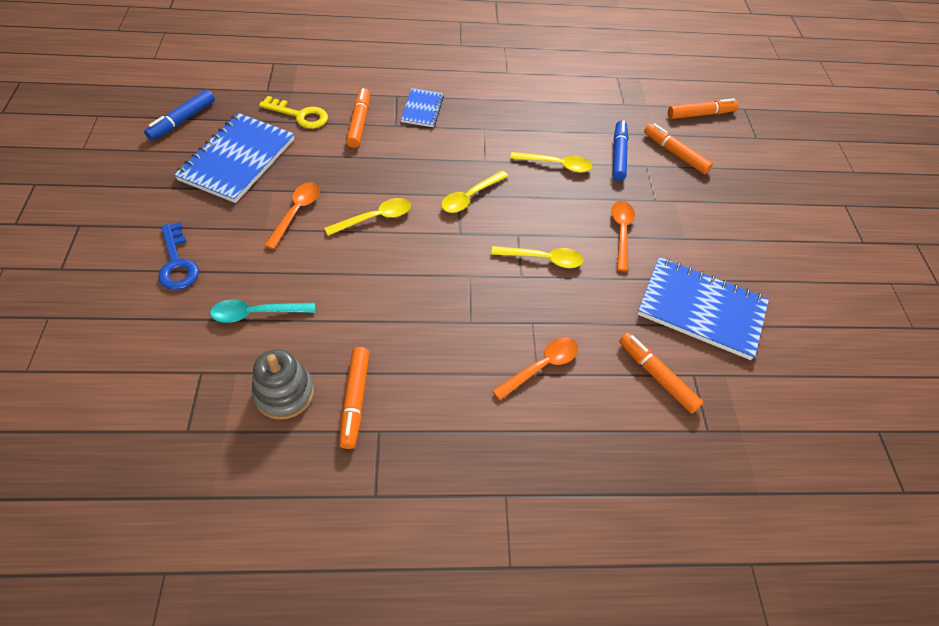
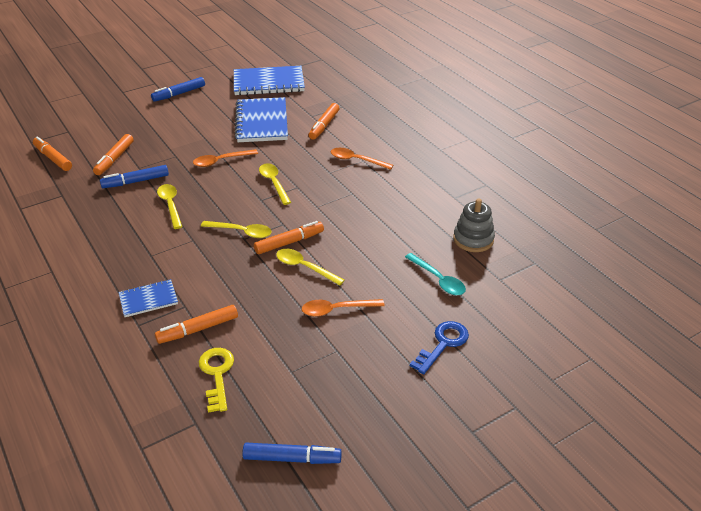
camera: 115 degrees left, 15 degrees down
blue notebook [174,113,294,203] -> blue notebook moved to [234,66,305,96]
orange marker [339,347,369,449] -> orange marker moved to [254,221,324,254]
none -> blue marker [151,77,205,102]

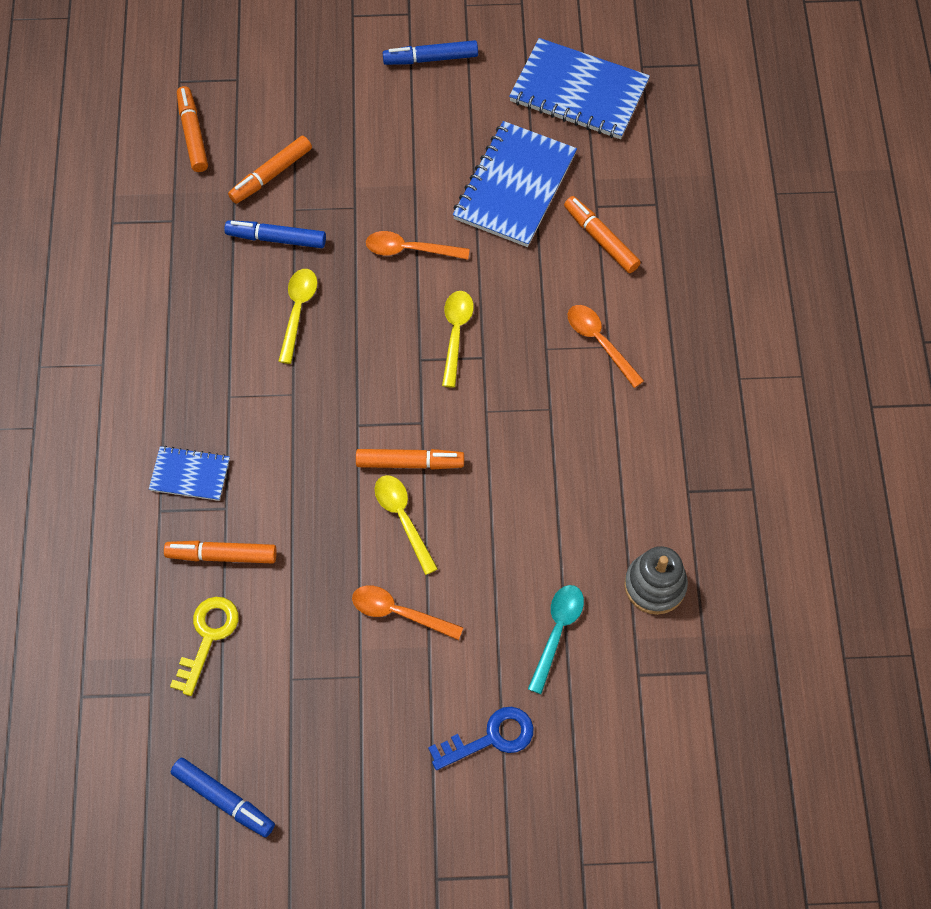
camera: 30 degrees right, 25 degrees up
yellow spoon [201,221,272,238] -> none
orange marker [309,103,340,140] -> orange marker turned 90 degrees clockwise [564,196,641,273]
turquoise spoon [405,253,466,295] -> turquoise spoon turned 150 degrees counterclockwise [528,585,584,694]

